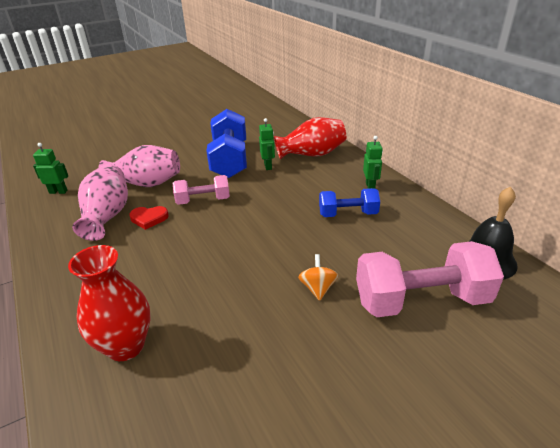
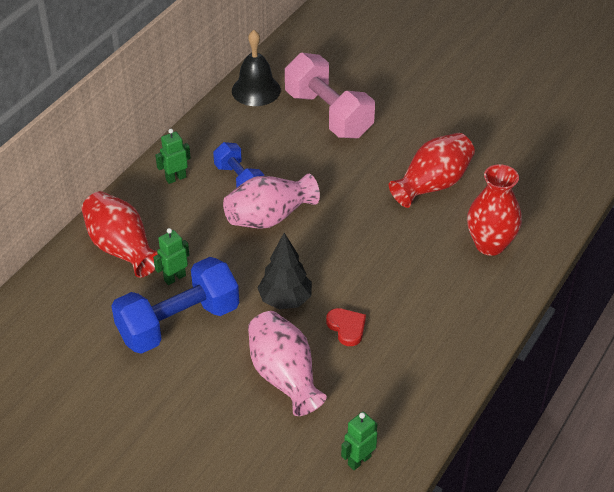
camera: 120 degrees left, 10 degrees up
green robot [33,143,68,194] -> green robot turned 75 degrees clockwise [341,412,377,470]
pink vase [72,164,128,241] -> pink vase moved to [223,174,320,229]
pink dumbbell [173,175,230,205] -> black tree [258,233,312,309]
orange spinning top [298,254,339,301] -> none
none -> red vase [389,133,475,208]

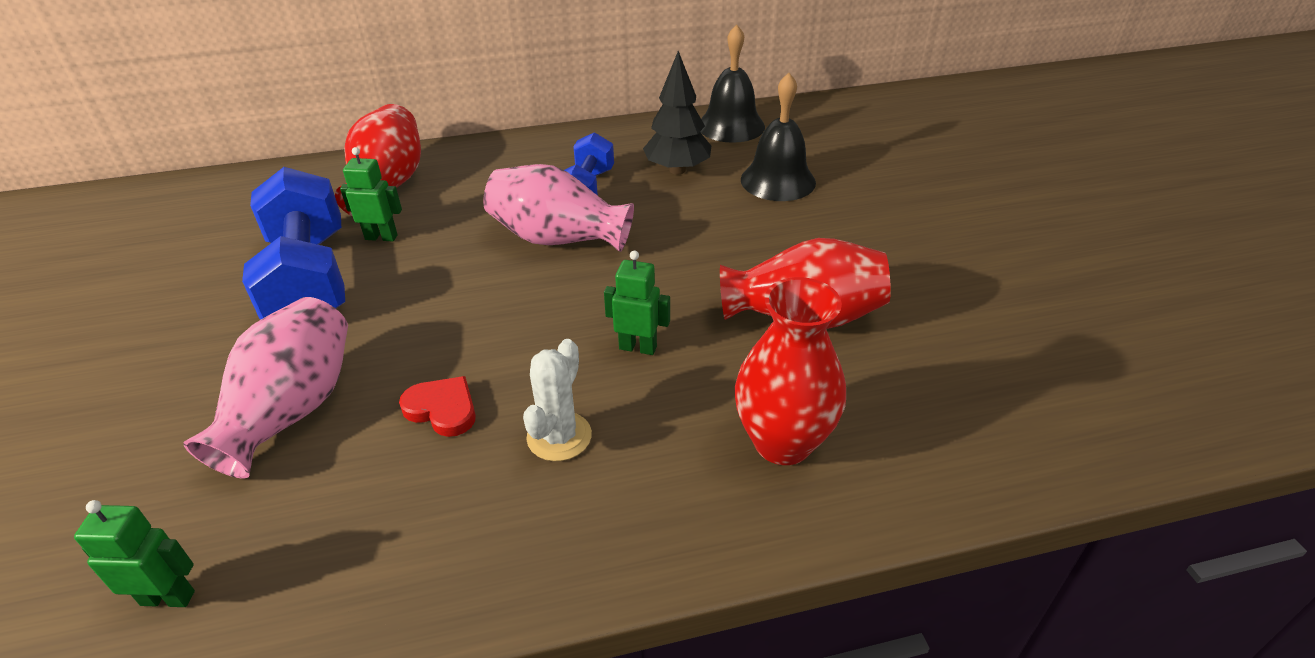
camera: 45 degrees right, 5 degrees down
blue dumbbell [112,257,239,354] -> blue dumbbell turned 60 degrees clockwise [242,167,345,319]
green robot [155,129,191,184] -> green robot moved to [604,251,670,355]
black tree [258,233,312,309] -> black tree moved to [643,51,711,174]
pink dumbbell [285,53,375,138] -> black bell [741,73,816,201]
red heart [326,308,366,346] -> red heart turned 75 degrees counterclockwise [399,376,476,437]
none -> white cactus [523,339,592,461]

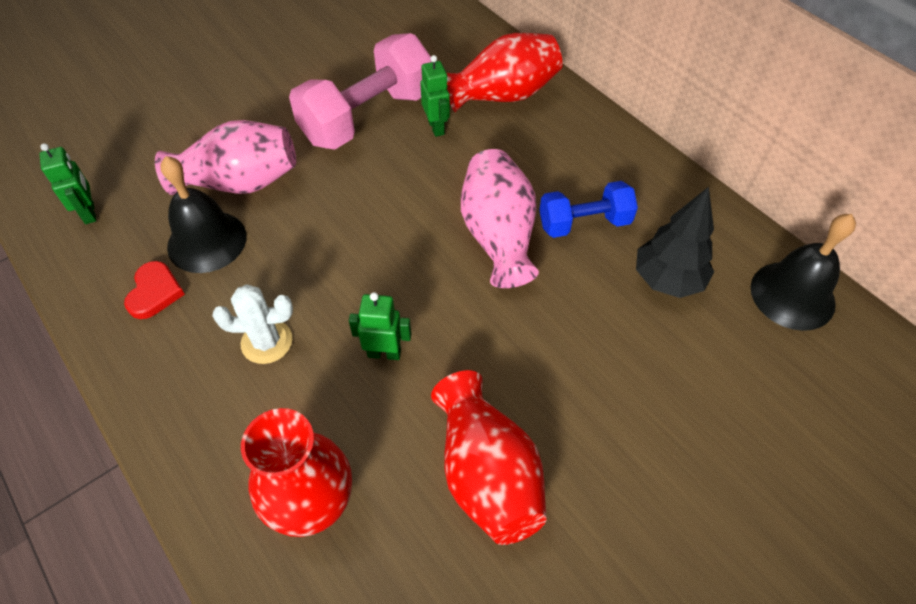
camera: 65 degrees right, 15 degrees up
blue dumbbell [242,167,345,319] -> pink dumbbell [289,33,432,150]
red heart [399,376,476,437] -> red heart moved to [124,261,185,319]
green robot [604,251,670,355] -> green robot turned 75 degrees counterclockwise [349,292,411,360]
black bell [741,73,816,201] -> black bell moved to [160,156,247,273]

